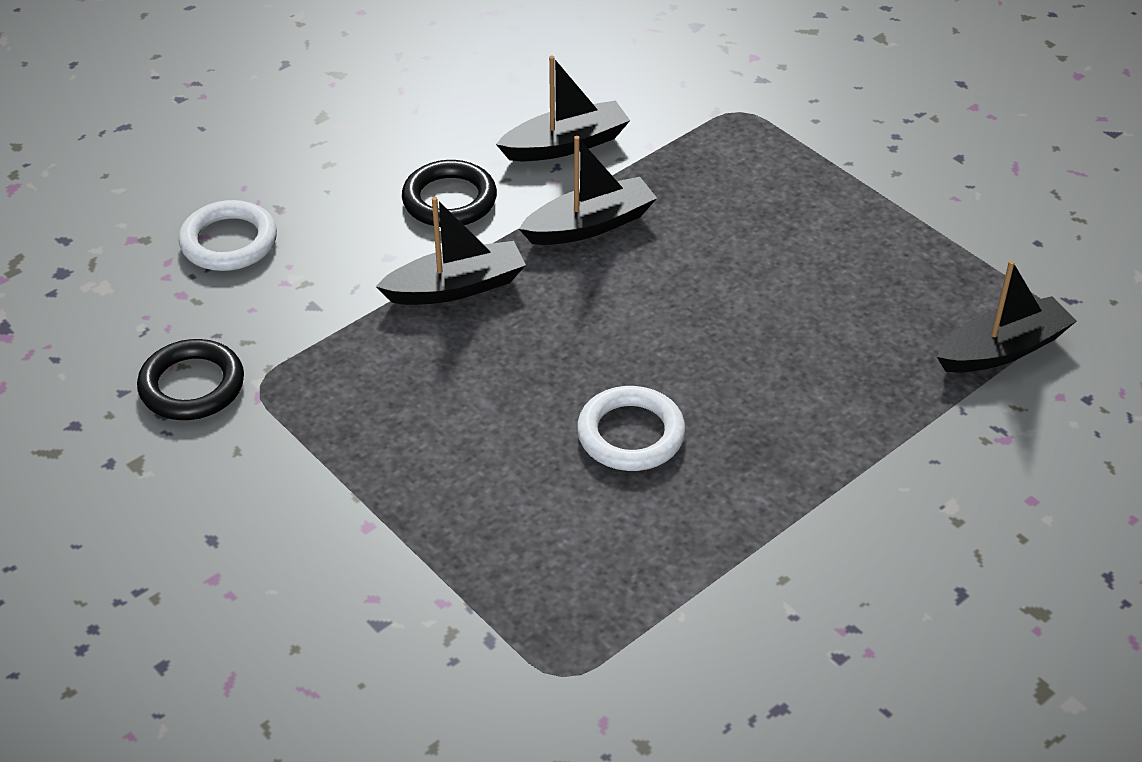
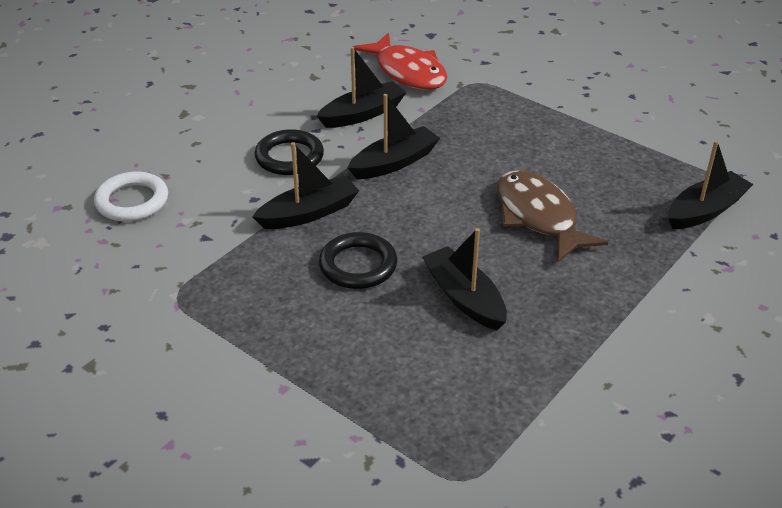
camera: 10 degrees left, 5 degrees down
black ring [137,339,244,420] -> black ring moved to [319,232,397,289]
white ring [577,386,686,471] -> black boat [422,228,507,330]
none -> red fish [353,33,447,90]
none -> brown fish [497,170,608,262]

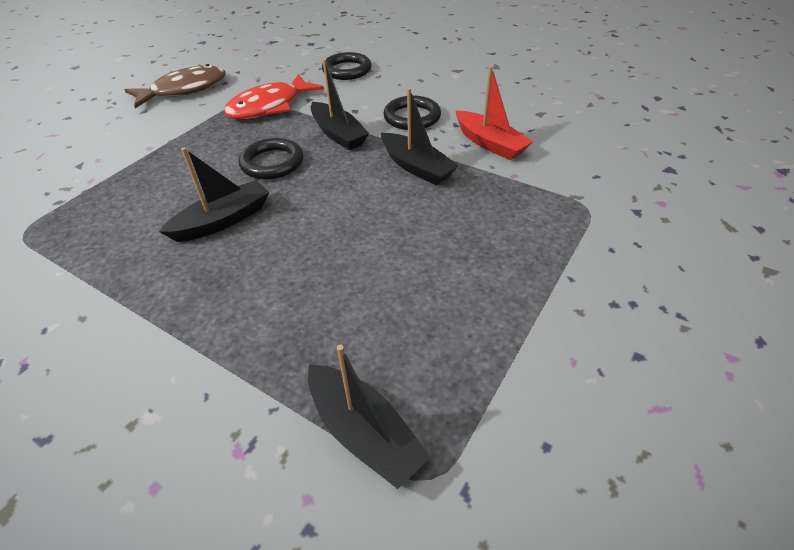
camera: 85 degrees right, 5 degrees up
white ring [94,171,168,222] -> black ring [322,52,372,80]
black boat [317,47,407,128] -> red boat [456,66,533,160]
red fish [353,33,447,90] -> red fish moved to [224,74,324,119]
brown fish [497,170,608,262] -> brown fish moved to [125,64,226,109]

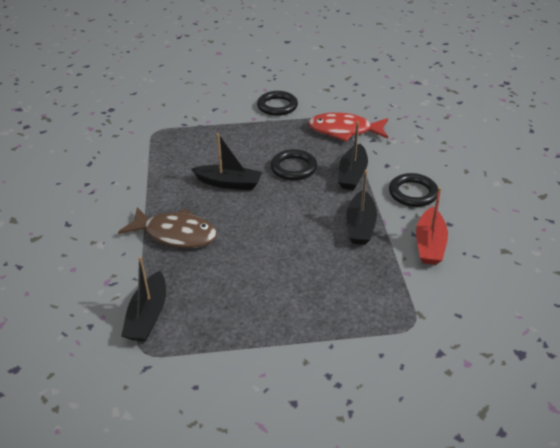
camera: 50 degrees right, 5 degrees down
brown fish [125,64,226,109] -> brown fish moved to [118,207,217,248]
black ring [322,52,372,80] -> black ring moved to [257,91,298,116]

